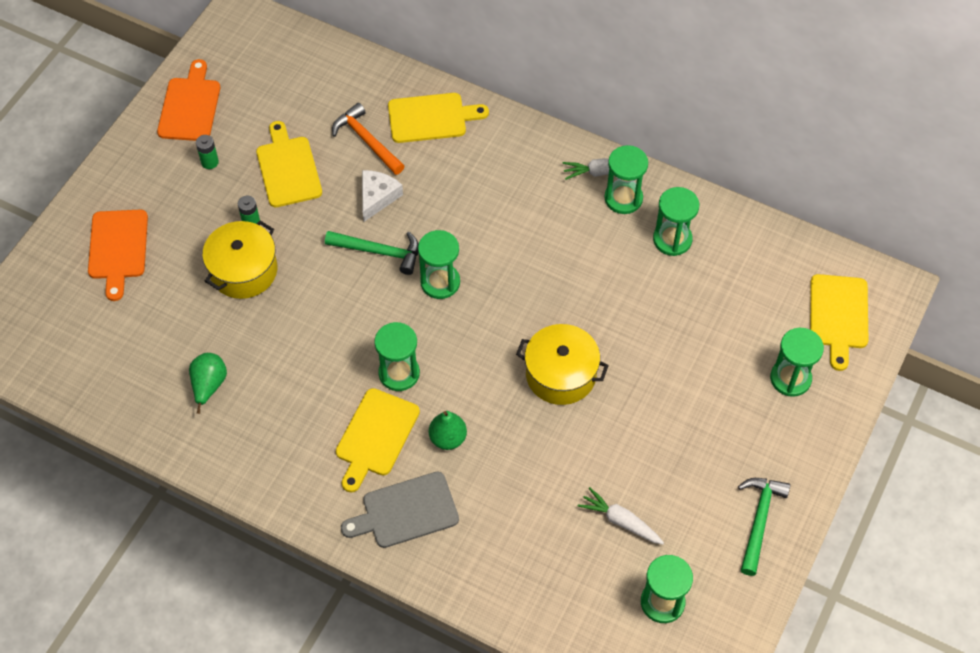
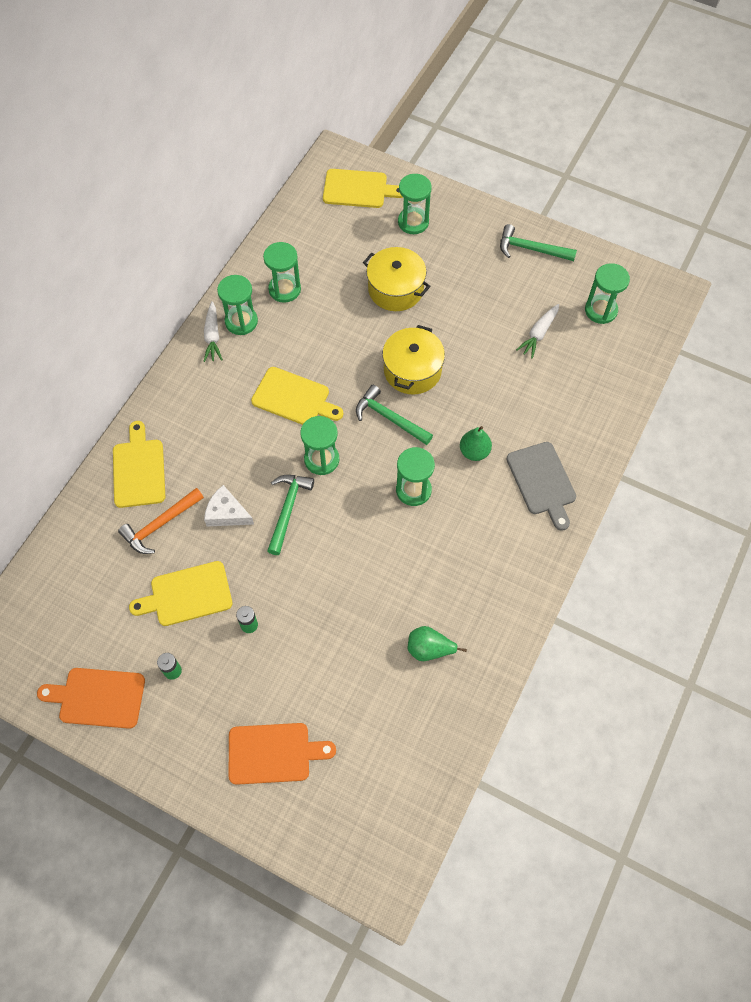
camera: 90 degrees left, 5 degrees up
yellow pot [202,221,277,299] -> yellow pot moved to [363,247,430,311]
yellow cutting board [336,388,420,492] -> yellow cutting board moved to [251,367,343,425]
none -> green hammer [356,385,433,445]

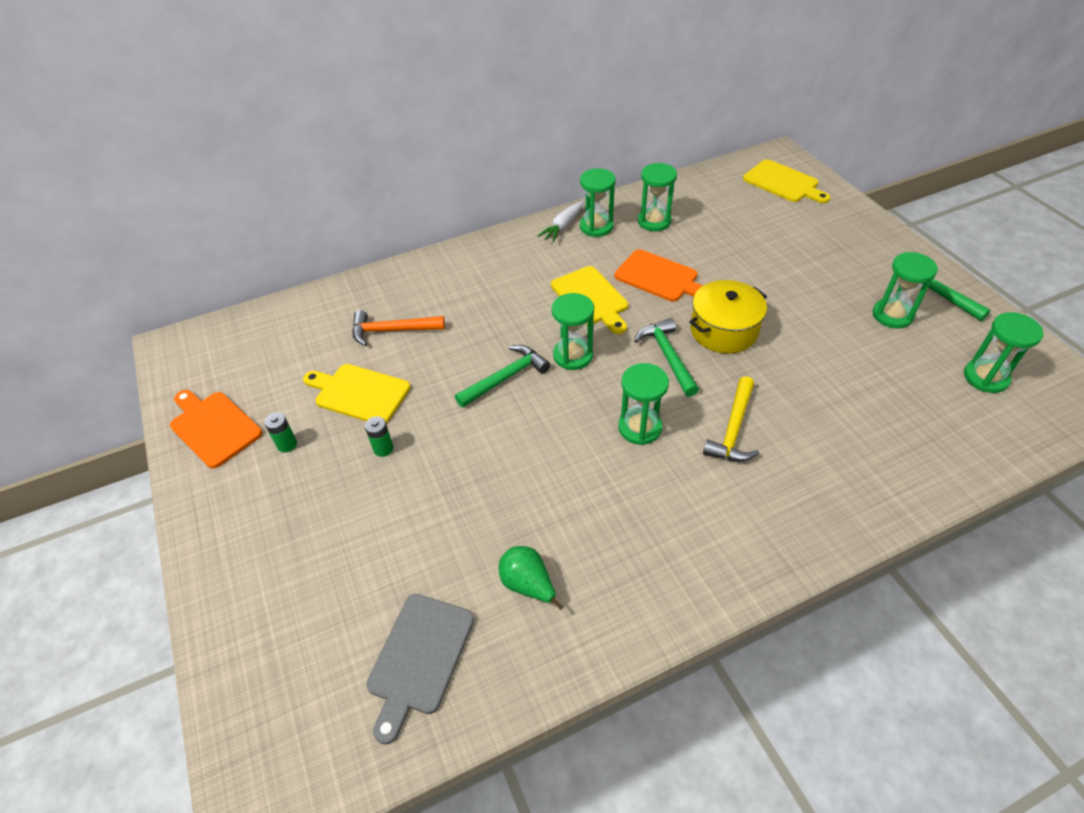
camera: 40 degrees right, 15 degrees down
yellow cutting board [113,421,165,508] -> none
white cheese [204,485,254,527] -> none
orange cutting board [229,723,336,785] -> orange cutting board moved to [614,249,703,302]
yellow pot [363,247,430,311] -> none
green hourglass [398,174,432,234] -> green hourglass moved to [873,252,938,328]
green pear [460,426,492,461] -> yellow hammer [703,376,759,462]
grey cutting board [507,442,576,531] -> grey cutting board moved to [366,594,474,744]
white carrot [516,304,559,358] -> none

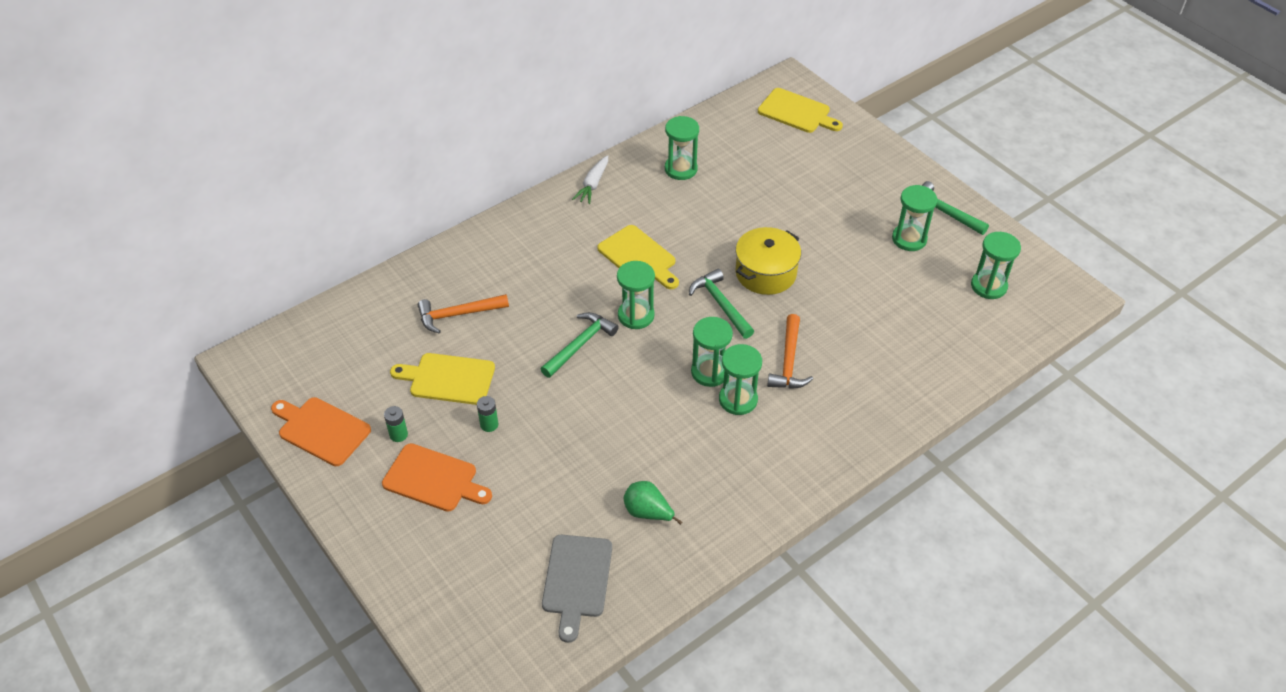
camera: 15 degrees left, 0 degrees up
green hourglass [580,168,616,237] -> green hourglass moved to [719,344,762,415]
orange cutting board [614,249,703,302] -> orange cutting board moved to [382,443,492,512]
yellow hammer [703,376,759,462] -> orange hammer [767,314,813,389]

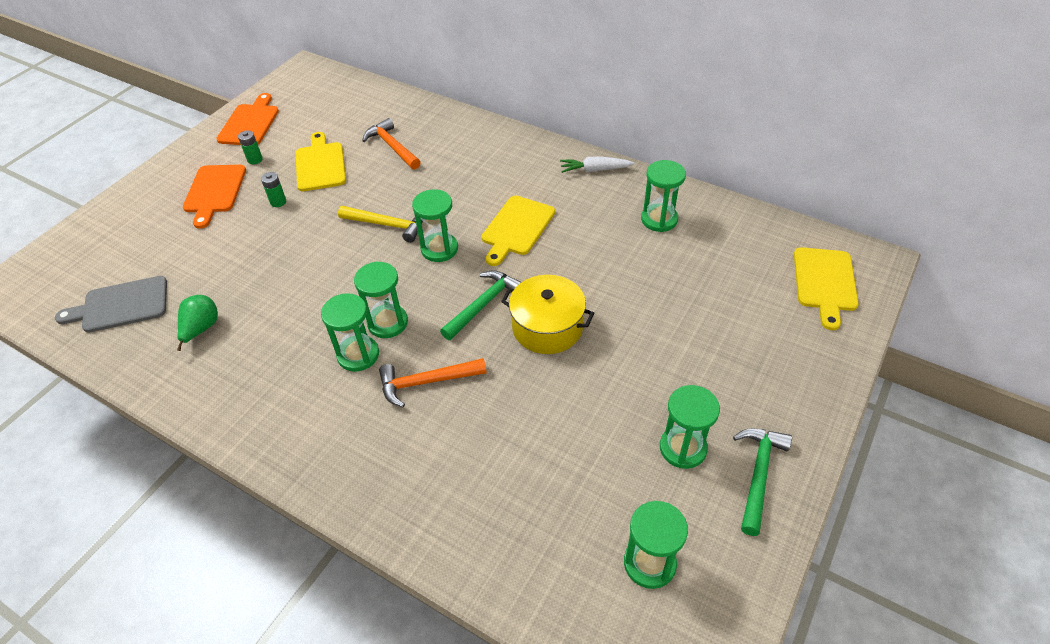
camera: 70 degrees right, 0 degrees up
green hammer [541,312,619,378] -> yellow hammer [338,206,423,243]

